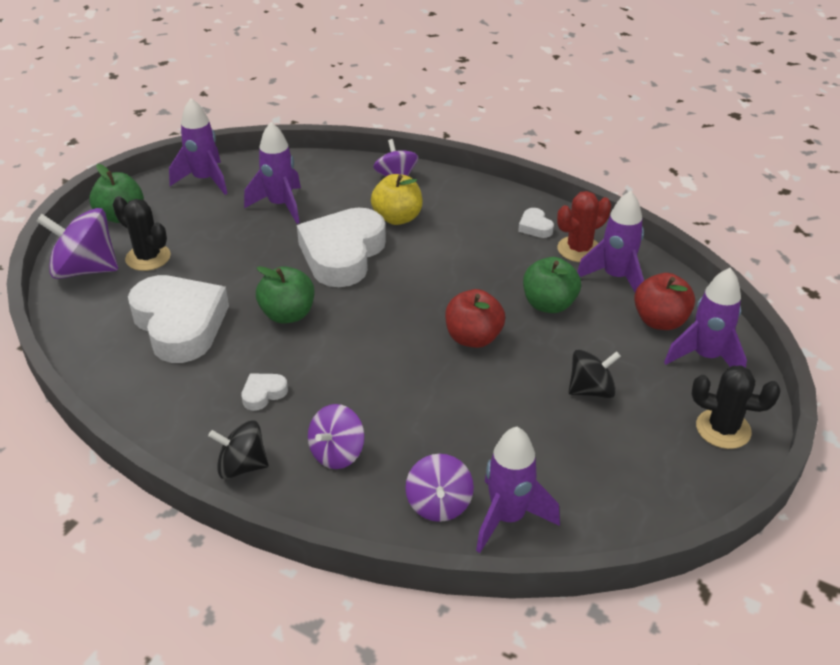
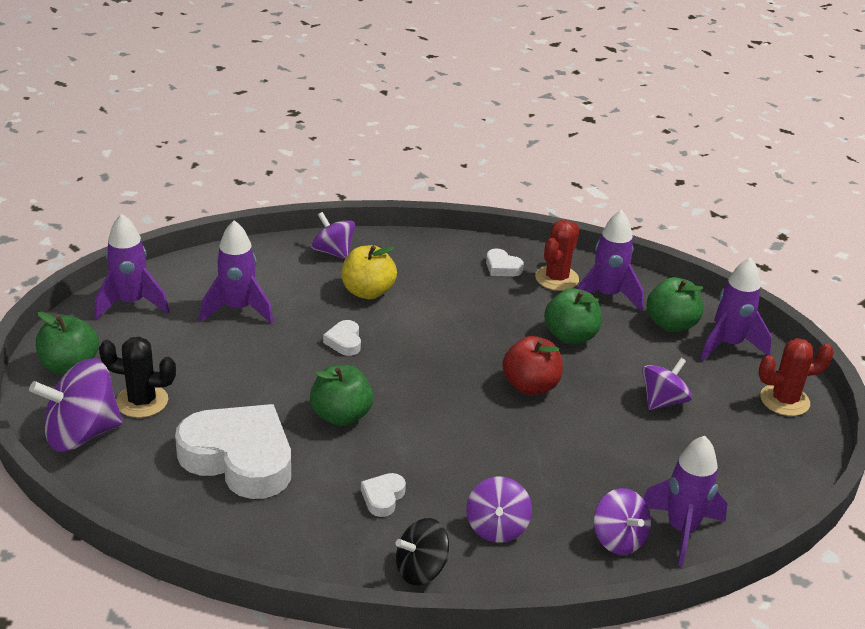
camera: 30 degrees left, 5 degrees down
white heart [297,207,386,287] -> white heart [323,320,361,356], size x0.41
black spinning top [569,349,621,398] -> purple spinning top [642,358,692,410]
red apple [634,273,695,330] -> green apple [646,277,703,332]
black cactus [692,365,781,449] -> red cactus [758,338,834,416]

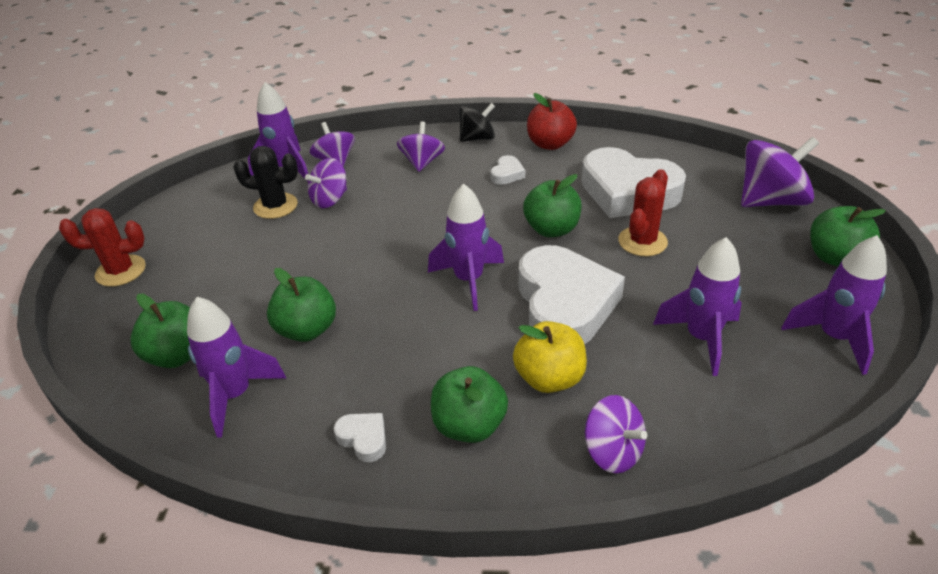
camera: 175 degrees left, 5 degrees up
black cactus [99,337,176,418] -> black cactus moved to [233,146,298,219]
white heart [323,320,361,356] -> white heart [519,245,625,345], size x2.47
red apple [502,336,563,395] -> red apple moved to [527,93,577,150]
red cactus [535,220,580,291] -> red cactus moved to [618,169,668,256]
purple spinning top [642,358,692,410] -> purple spinning top moved to [305,158,347,208]
purple rocket [701,257,772,361] -> purple rocket moved to [428,184,504,311]
none -> green apple [431,366,508,443]

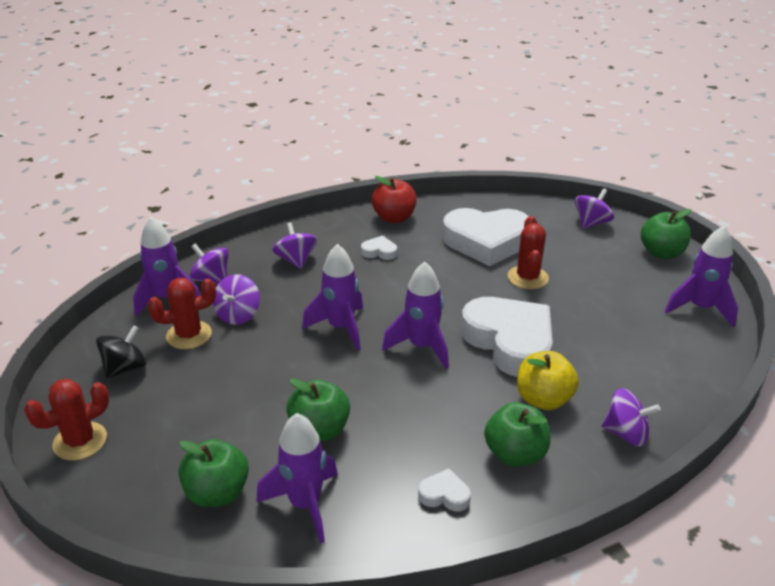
camera: 30 degrees left, 5 degrees down
black cactus [233,146,298,219] -> red cactus [148,278,216,349]
black spinning top [459,103,495,142] -> black spinning top moved to [96,325,147,378]
white heart [490,155,525,185] -> white heart turned 75 degrees counterclockwise [361,236,397,260]
green apple [523,174,582,237] -> none
purple rocket [653,237,742,376] -> purple rocket moved to [302,244,363,351]
purple spinning top [741,137,819,207] -> purple spinning top [575,188,614,229], size x0.62

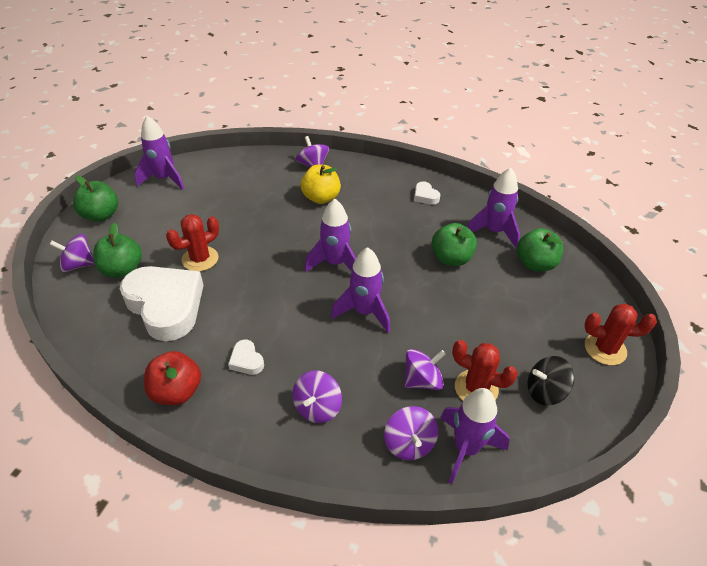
camera: 135 degrees left, 10 degrees up
white heart [461,297,553,377] -> none
green apple [484,402,550,467] -> green apple moved to [93,223,142,277]

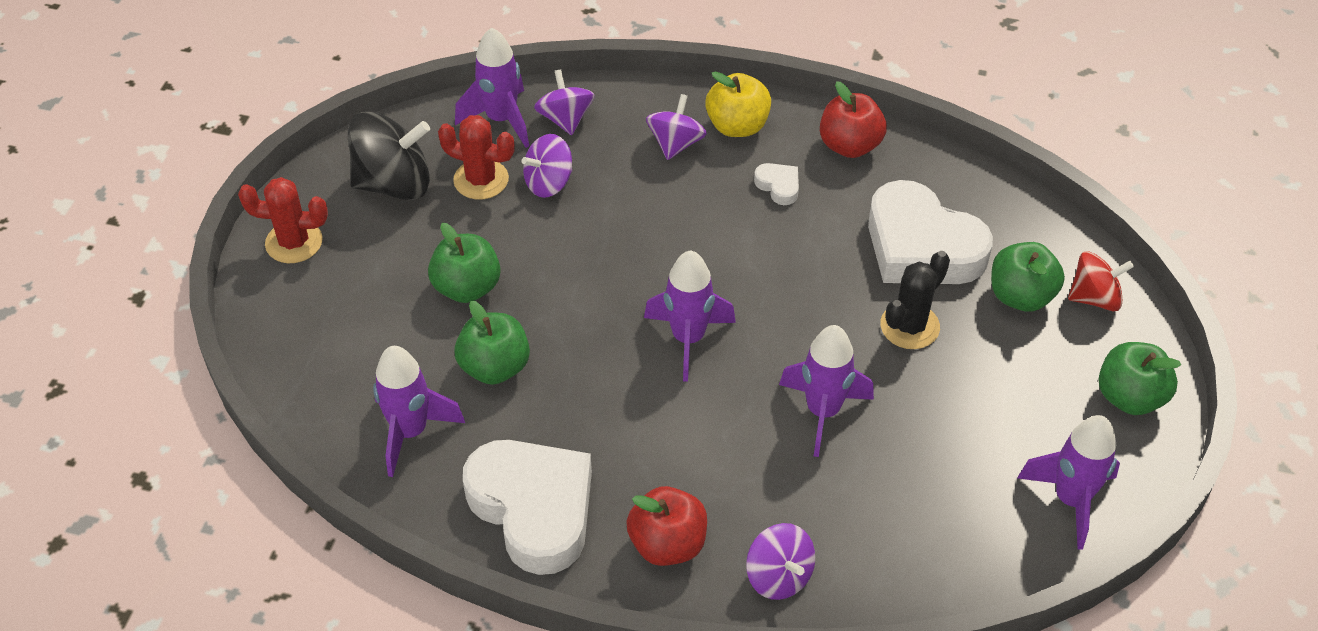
camera: 175 degrees right, 5 degrees up
purple spinning top [49,234,94,272] -> red spinning top [1068,251,1134,311]
red cactus [166,214,219,271] -> black cactus [880,251,950,349]
yellow apple [301,165,341,204] -> yellow apple moved to [705,72,771,137]
purple rocket [331,247,390,333] -> purple rocket moved to [779,325,874,457]
white heart [414,181,440,205] -> white heart [463,440,592,575], size x2.47
green apple [517,228,563,271] -> green apple moved to [428,223,501,303]
black spinning top [528,356,574,406] -> black spinning top [348,112,430,200], size x1.60
none -> red apple [626,486,707,566]

